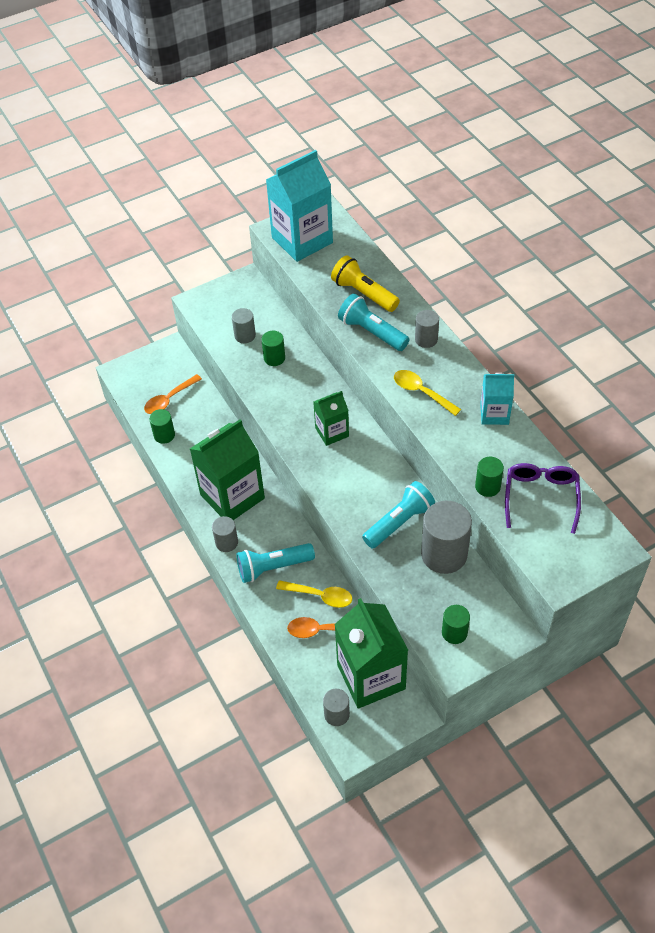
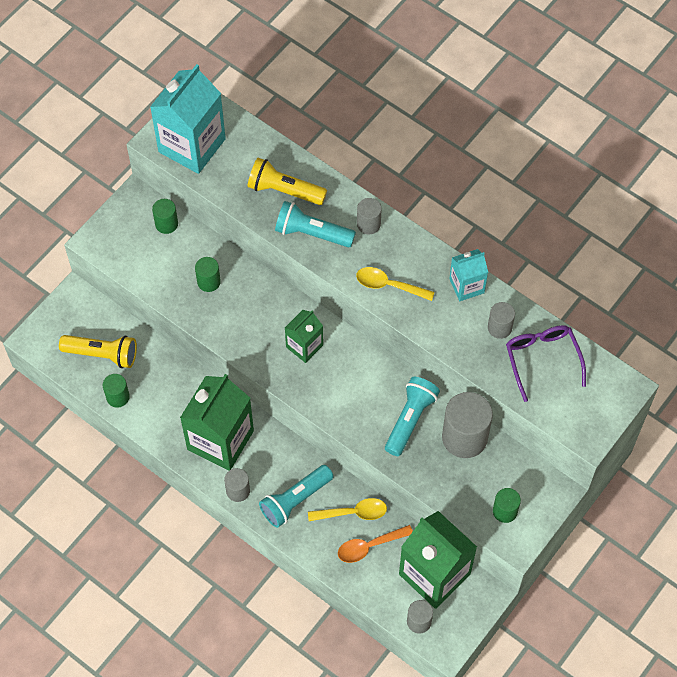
camera: 25 degrees left, 10 degrees up
orange spoon [144,374,202,414] -> yellow flashlight [59,335,137,368]
grey cylinder [232,308,256,343] -> grey cylinder moved to [488,302,515,339]
green cylinder [475,457,504,497] -> green cylinder moved to [152,199,178,234]

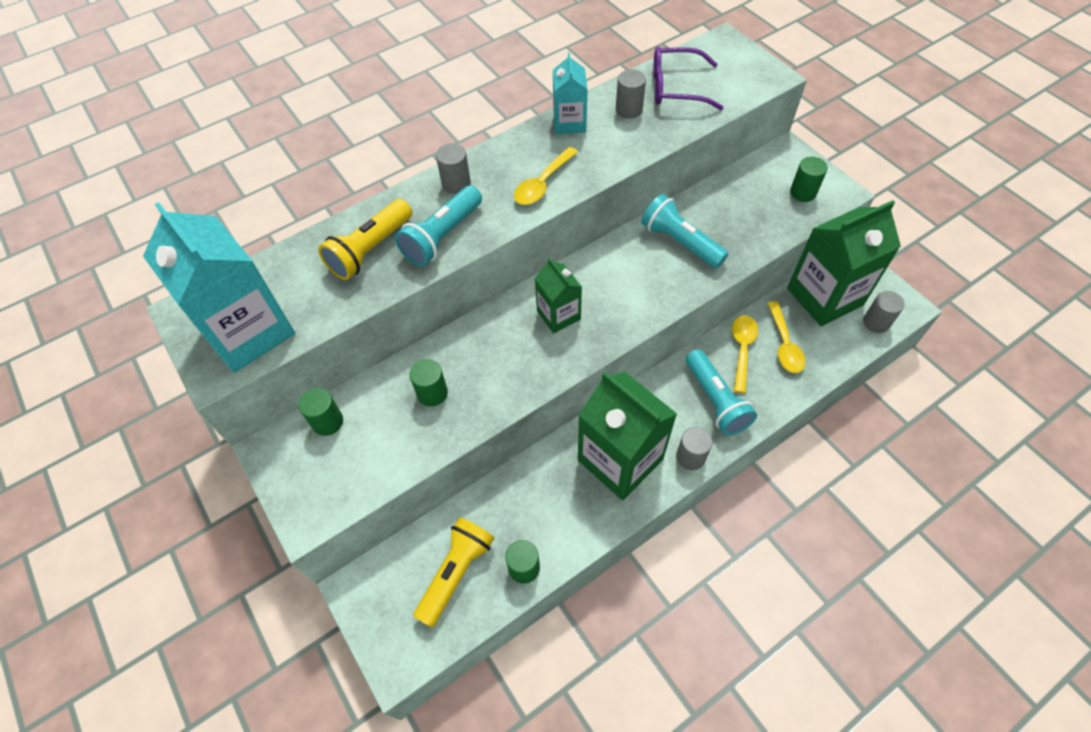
camera: 70 degrees left, 5 degrees down
orange spoon [338,525,413,563] -> yellow spoon [767,301,806,373]
grey cylinder [442,392,493,458] -> none

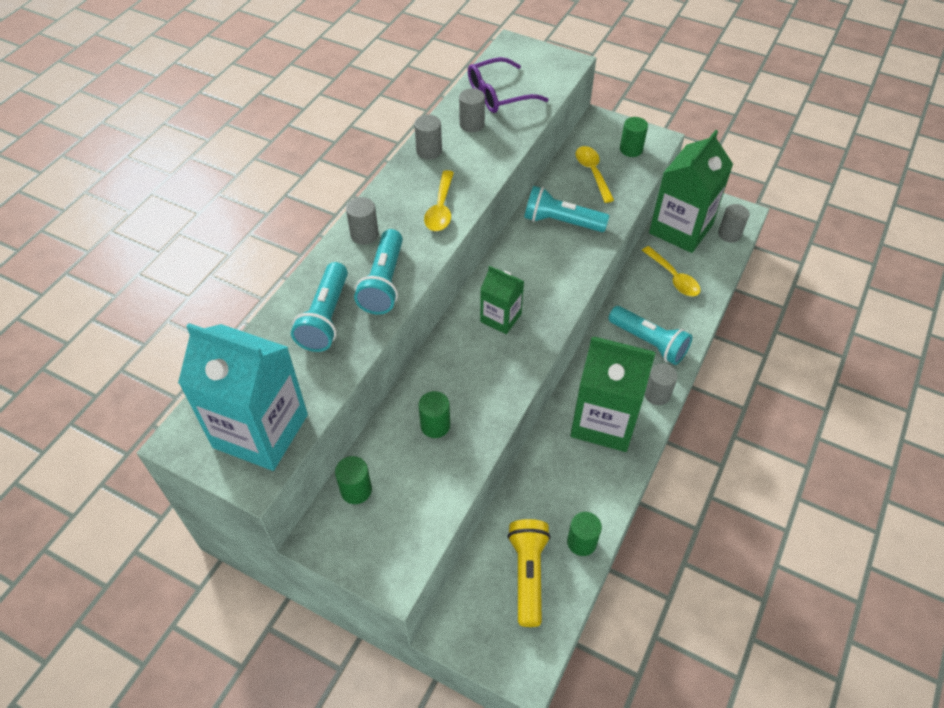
camera: 30 degrees left, 5 degrees down
yellow flashlight [318,199,412,280] -> turquoise flashlight [291,262,348,352]
turquoise carton [553,52,587,134] -> grey cylinder [414,115,442,160]
yellow spoon [732,315,758,393] -> yellow spoon moved to [576,146,614,203]

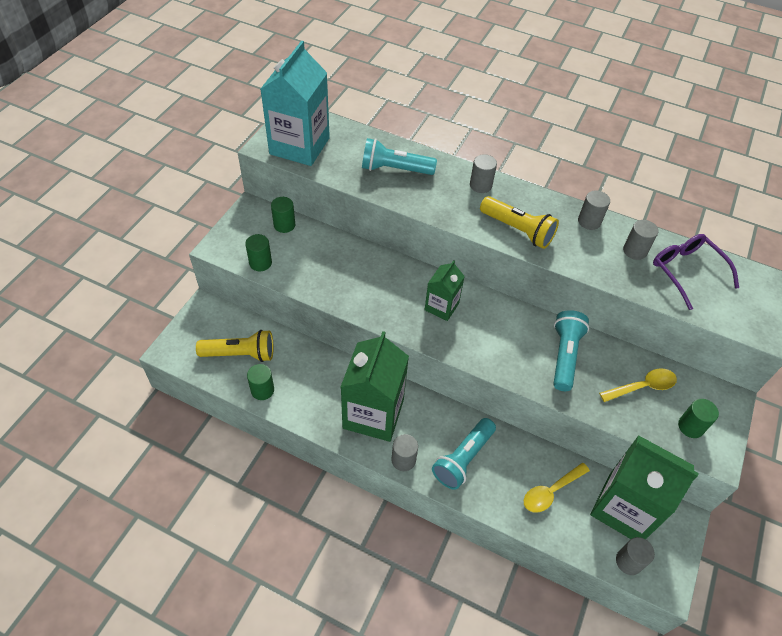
camera: 85 degrees right, 0 degrees up
turquoise flashlight [354,229,403,315] -> none
green cylinder [418,391,450,438] -> green cylinder moved to [245,234,272,271]
yellow spoon [424,170,454,231] -> yellow flashlight [480,196,559,249]

